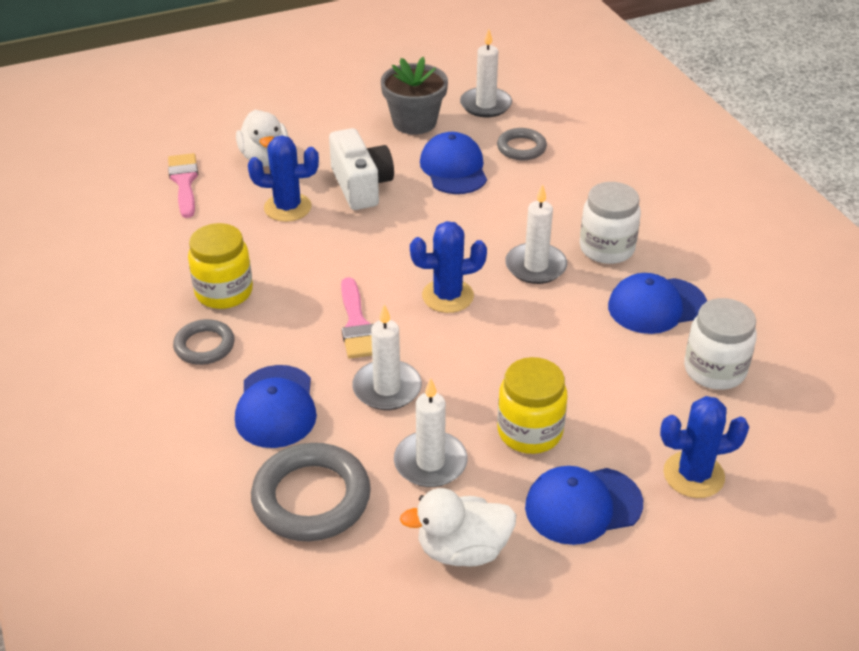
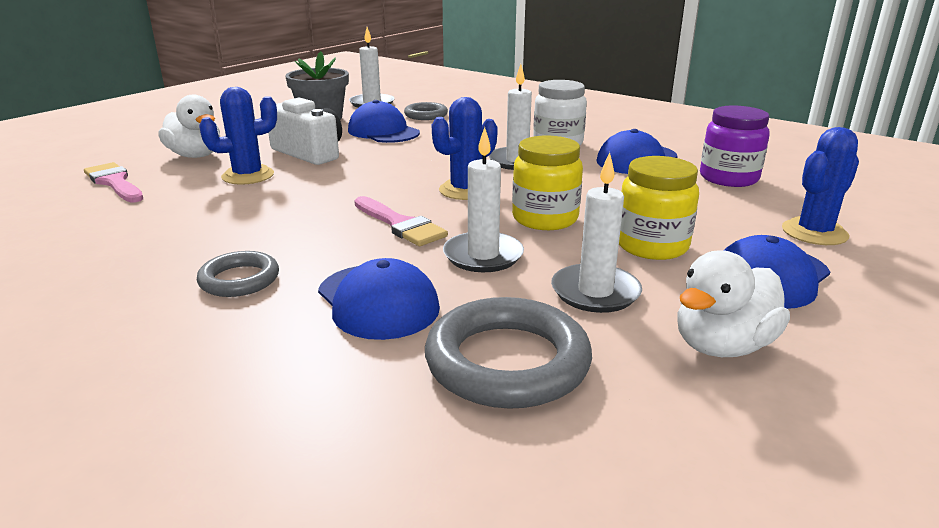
camera: 30 degrees left, 15 degrees down
yellow jar [188,223,253,309] -> yellow jar moved to [512,136,583,230]
white jar [684,298,757,390] -> purple jar [700,106,770,187]

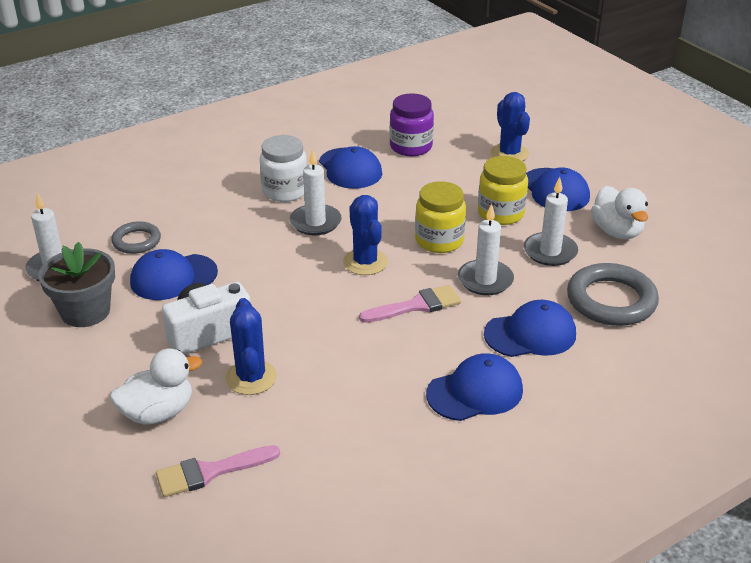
camera: 70 degrees left, 10 degrees up
grey ring [197,251,279,297] -> blue cap [426,353,523,421]

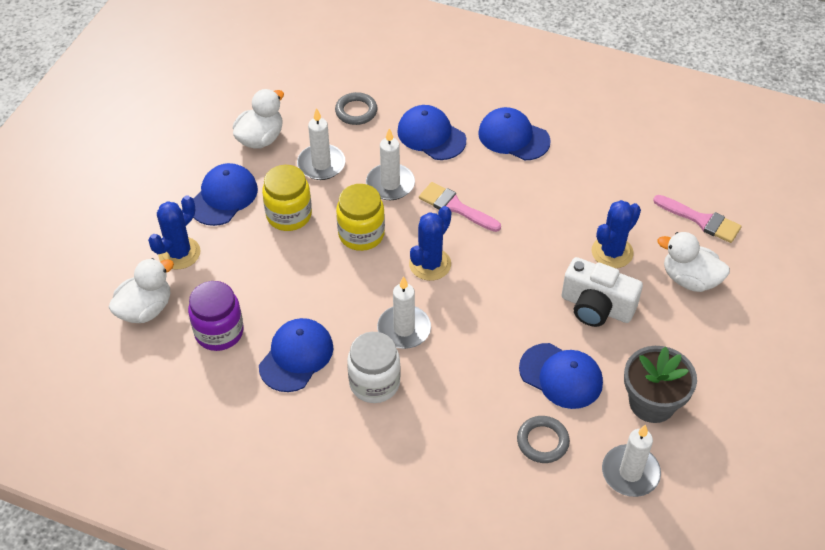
camera: 125 degrees left, 15 degrees up
grey ring [567,263,659,326] -> grey ring [335,92,377,125], size x0.58
none -> white duck [108,258,174,323]

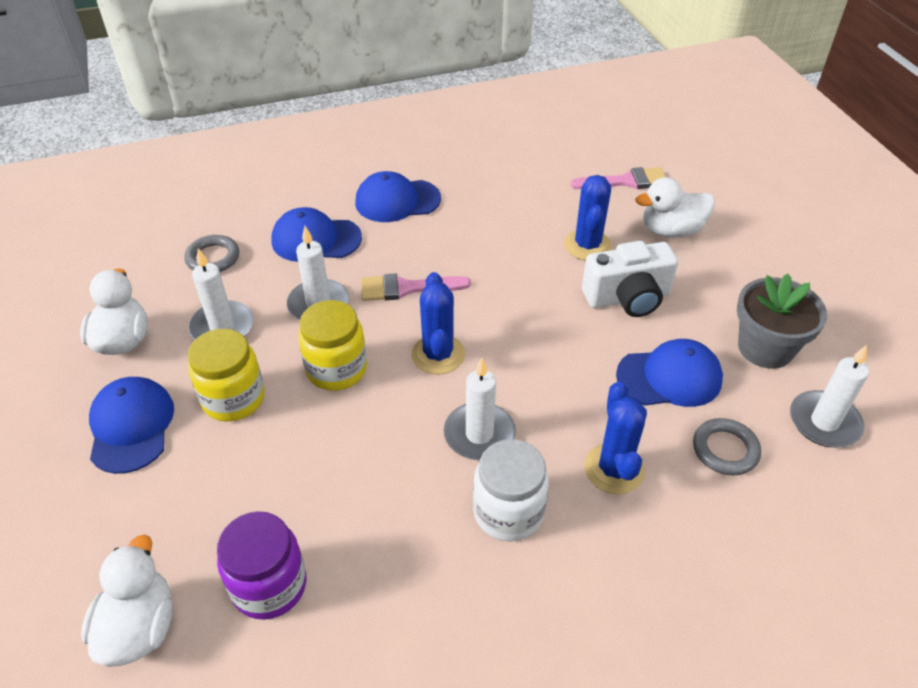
camera: 40 degrees left, 5 degrees down
blue cactus [148,195,200,269] -> blue cactus moved to [584,382,647,494]
blue cap [259,318,333,392] -> none

